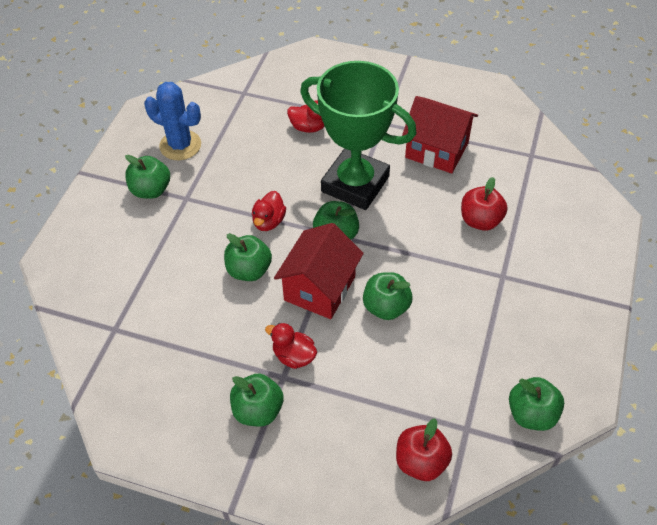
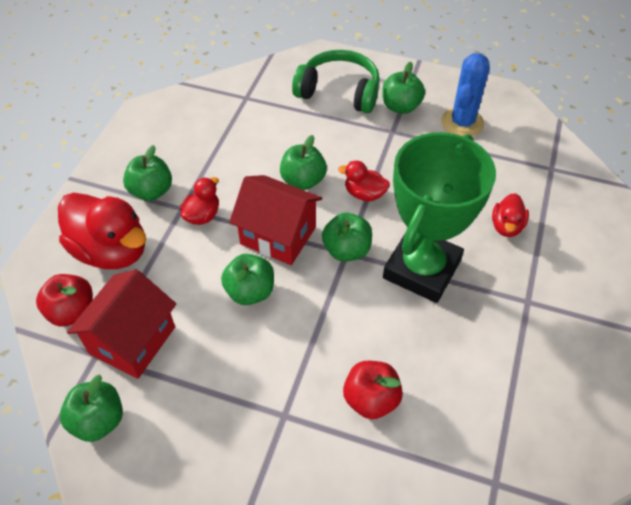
camera: 90 degrees right, 0 degrees up
red house [402,96,478,174] -> red house moved to [67,269,176,379]
none -> red duck [58,193,146,269]
none -> green headphones [292,50,380,113]

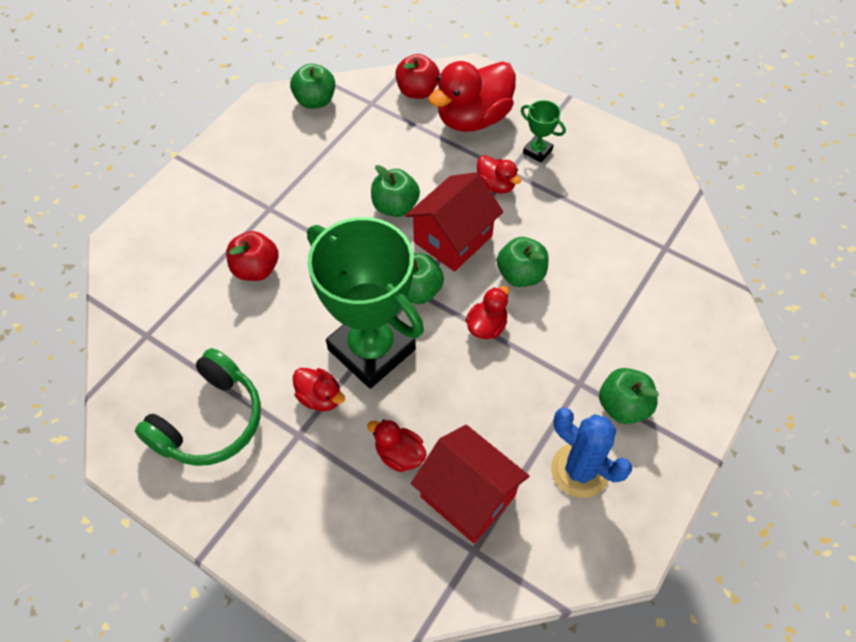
camera: 105 degrees right, 5 degrees up
red house [67,269,176,379] -> red house moved to [411,425,529,543]
green apple [123,145,172,201] -> green trophy [521,100,566,163]
green headphones [292,50,380,113] -> green headphones moved to [135,348,261,466]
none -> red duck [293,368,345,411]

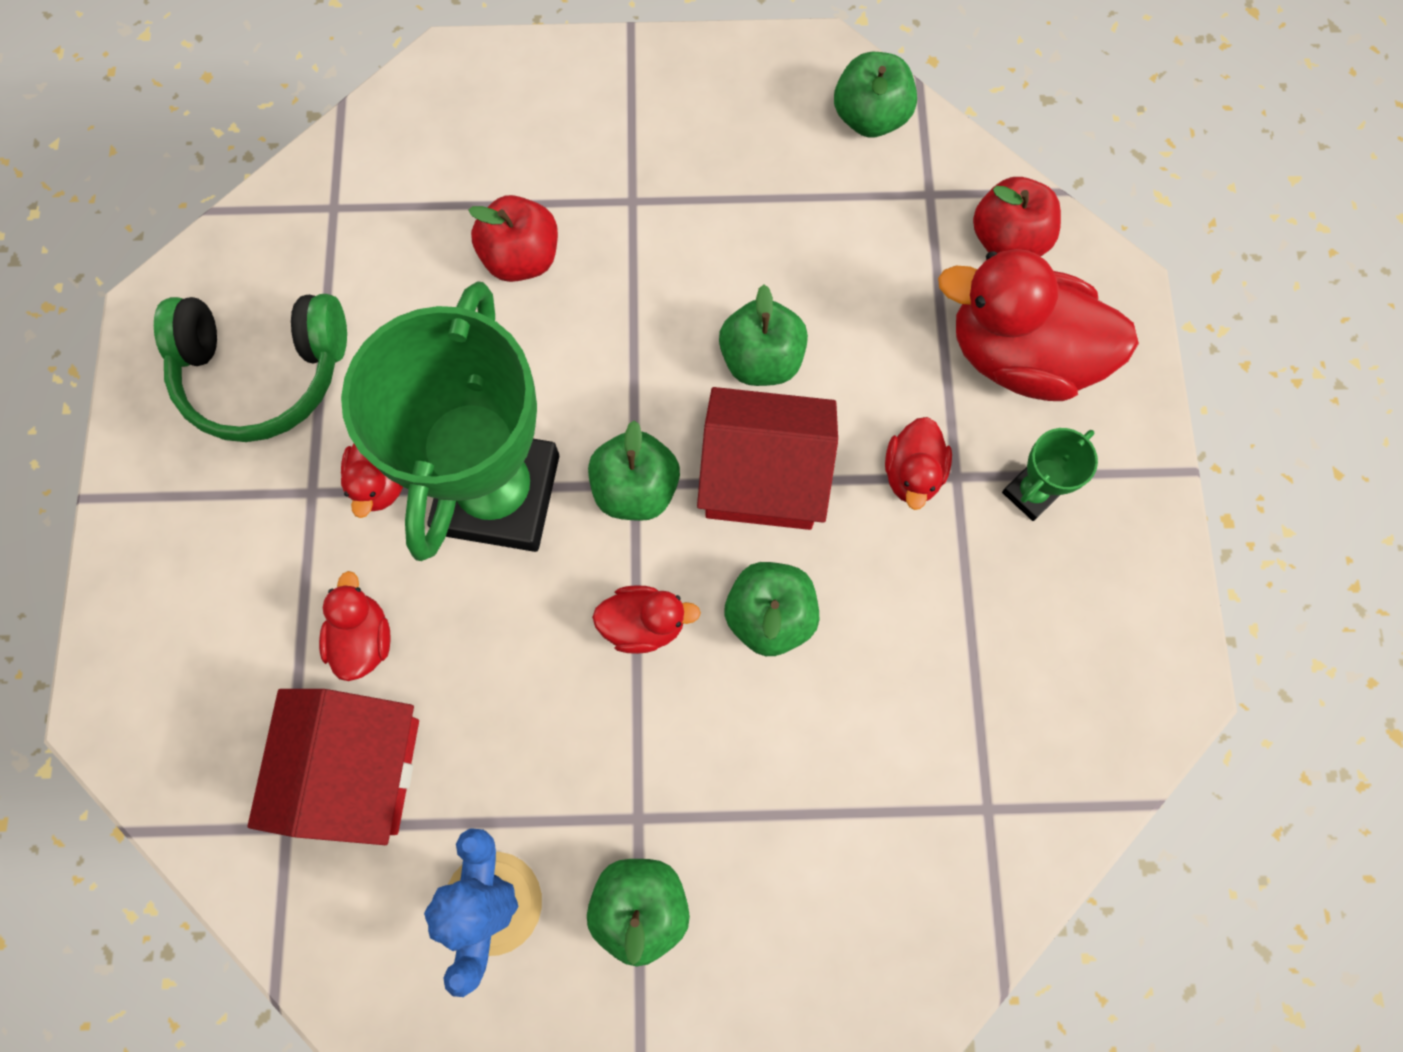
camera: 55 degrees right, 15 degrees up
green trophy [521,100,566,163] -> green trophy turned 45 degrees clockwise [1002,428,1098,521]

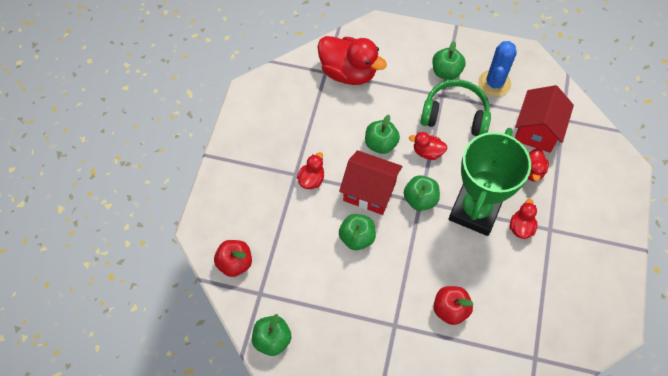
camera: 165 degrees left, 10 degrees down
green headphones [154,294,347,442] -> green headphones moved to [420,79,491,136]
red duck [938,249,1139,401] -> red duck moved to [317,36,387,85]
green trophy [1002,428,1098,521] -> none

